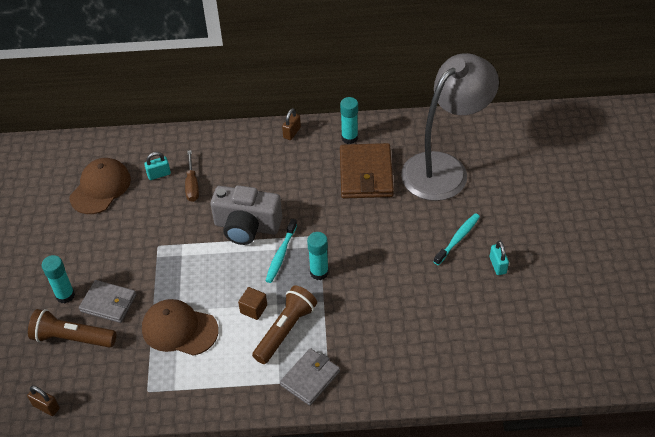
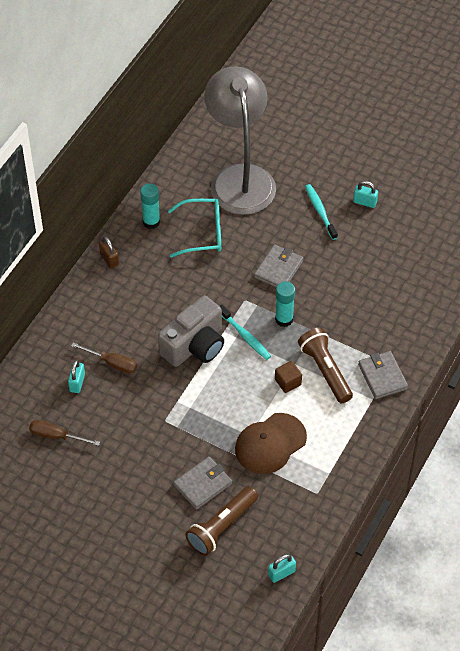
camera: 60 degrees left, 5 degrees up
brown padlock [27,386,60,416] -> turquoise padlock [268,554,296,583]
turquoise glue stick [42,255,75,303] -> none
brown cap [70,158,131,214] -> brown screwdriver [29,420,100,446]
brown wallet [340,143,394,199] -> turquoise glasses [168,199,221,258]
none -> grey wallet [254,244,303,287]

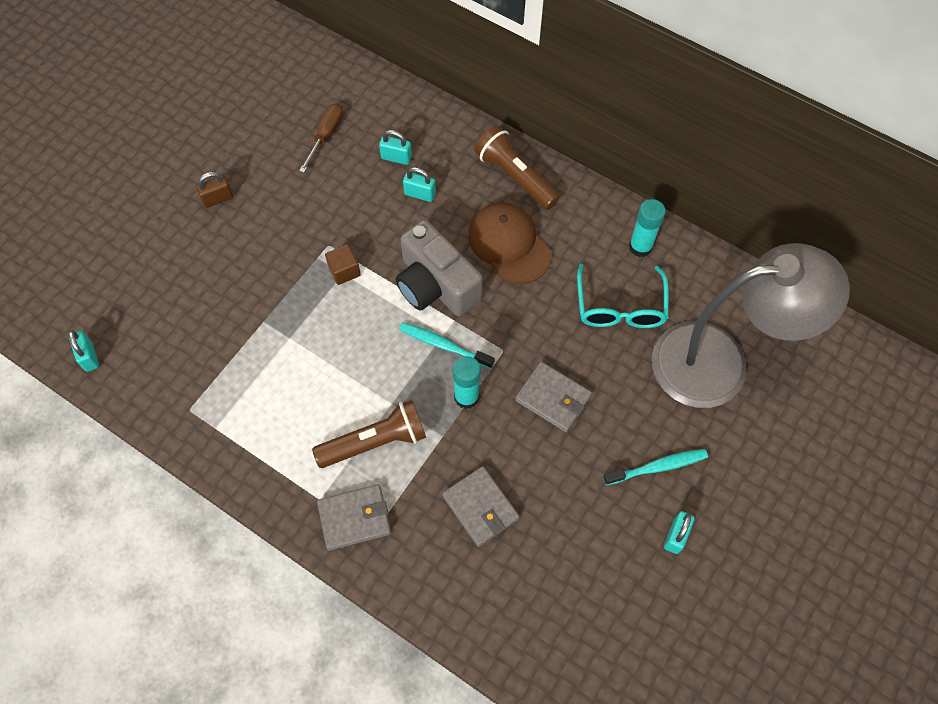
camera: 95 degrees right, 10 degrees up
brown screwdriver [71,343,137,374] -> turquoise padlock [403,167,436,202]
brown padlock [99,236,119,268] -> brown padlock moved to [196,172,233,208]
grey wallet [173,456,232,510] -> grey wallet moved to [442,466,520,547]
brown flashlight [185,486,258,556] -> brown flashlight moved to [474,126,560,210]
turquoise toothbrush [220,305,271,360] -> turquoise toothbrush turned 60 degrees clockwise [399,322,495,369]
brown cap [235,413,307,474] -> brown cap moved to [468,202,551,284]
brown cube [275,361,302,393] -> brown cube moved to [325,244,361,285]

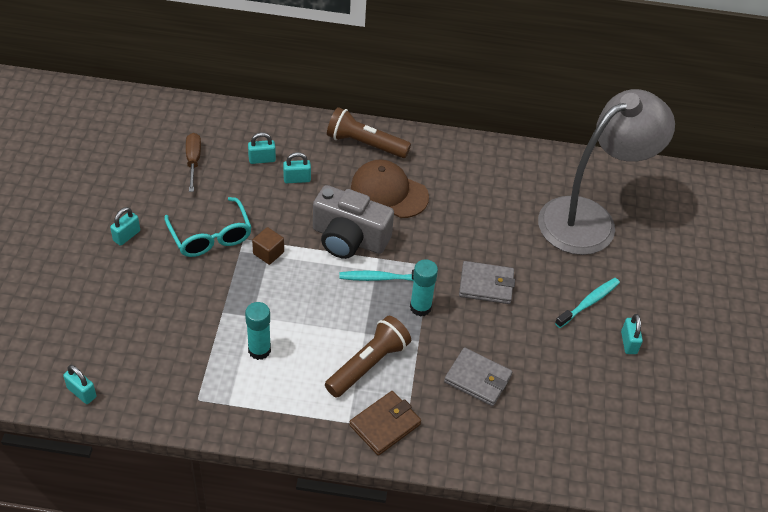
camera: 30 degrees left, 15 degrees down
brown padlock [196,172,233,208] -> turquoise padlock [110,207,140,246]
grey wallet [317,485,391,551] -> brown wallet [349,391,421,456]
turquoise glasses [577,263,669,328] -> turquoise glasses moved to [165,197,252,257]
turquoise glue stick [629,199,666,257] -> turquoise glue stick moved to [245,302,271,360]

